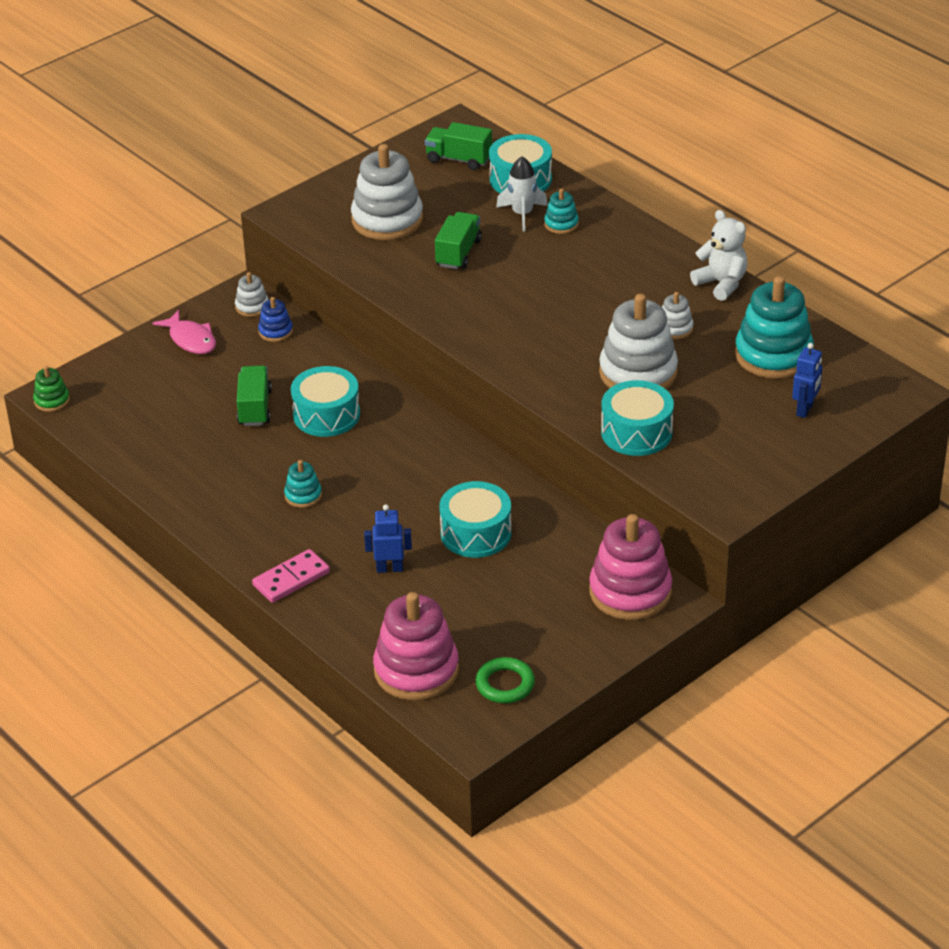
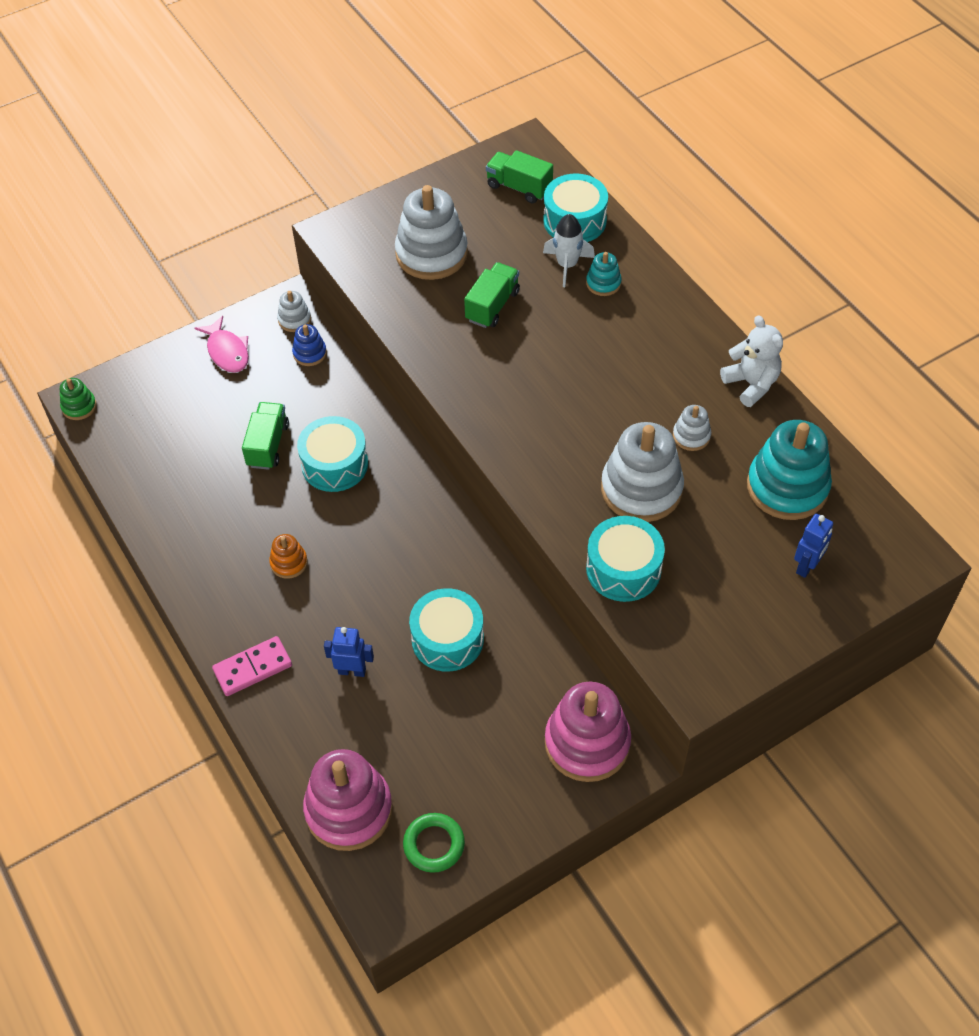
camera: 10 degrees right, 15 degrees up
turquoise stacking toy [284,460,322,508] -> orange stacking toy [269,534,308,579]

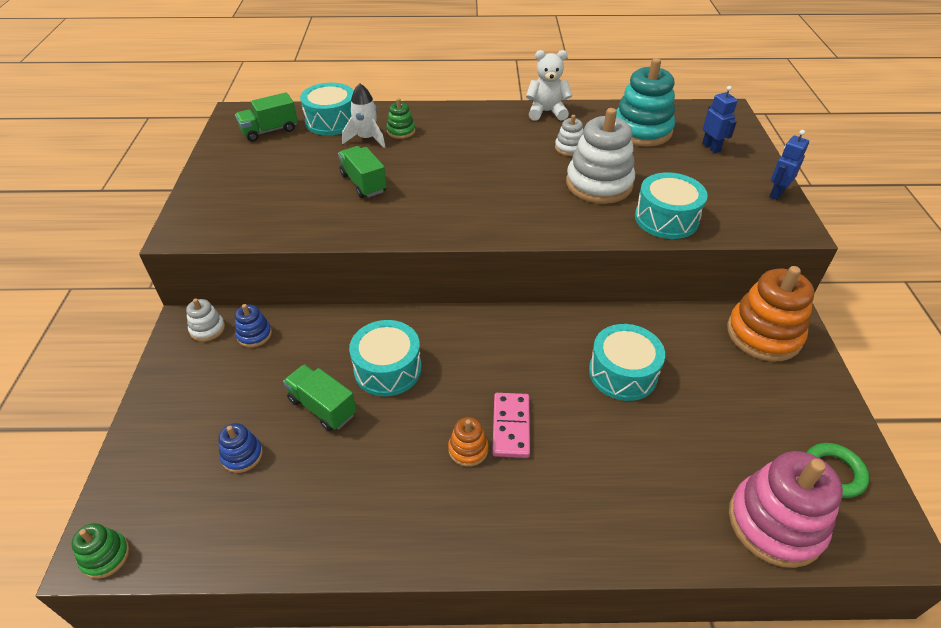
camera: 60 degrees left, 10 degrees down
pink fish [194,316,249,373] -> none
pink domino [212,636,292,696] -> pink domino moved to [492,393,530,458]
blue robot [324,627,374,677] -> blue robot moved to [769,130,809,200]
white stacking toy [395,185,468,280] -> none
pink stacking toy [545,682,631,782] -> orange stacking toy [727,266,815,362]
turquoise stacking toy [586,252,622,296] -> green stacking toy [386,98,415,139]
none -> blue stacking toy [218,423,263,473]

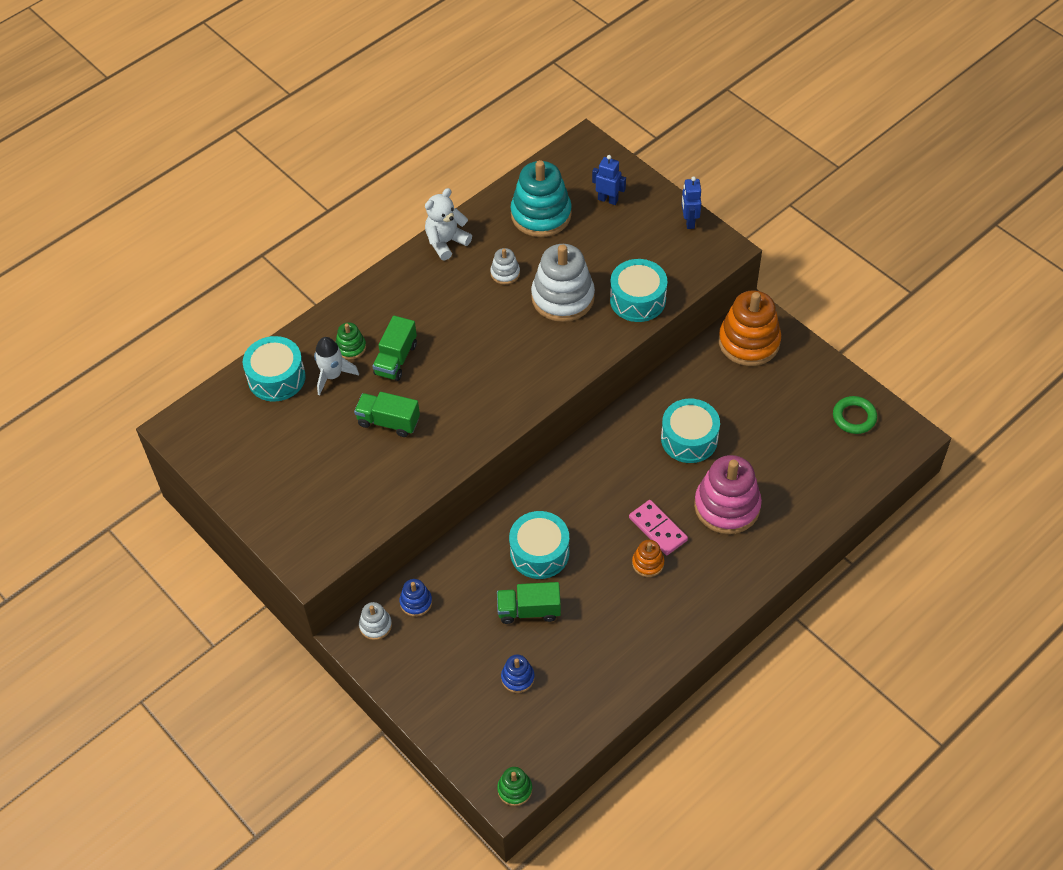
camera: 40 degrees left, 10 degrees up
green truck [235,92,298,142] -> green truck moved to [373,316,417,381]
pink stacking toy [729,451,843,568] -> pink stacking toy moved to [694,455,762,534]

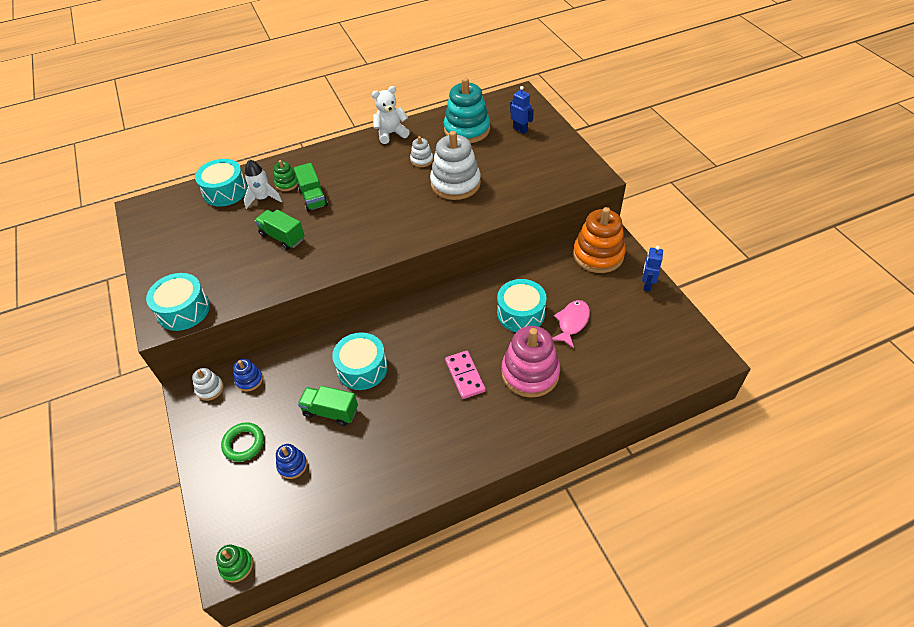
camera: 20 degrees right, 5 degrees down
green truck [373,316,417,381] -> green truck turned 60 degrees counterclockwise [294,163,328,212]
turquoise drum [610,259,667,322] -> turquoise drum moved to [146,273,210,331]
orange stacking toy [632,540,664,577] -> none
blue robot [682,177,701,229] -> blue robot moved to [642,246,663,292]
green ring [833,396,877,434] -> green ring moved to [221,422,264,462]
none -> pink fish [552,300,590,348]

